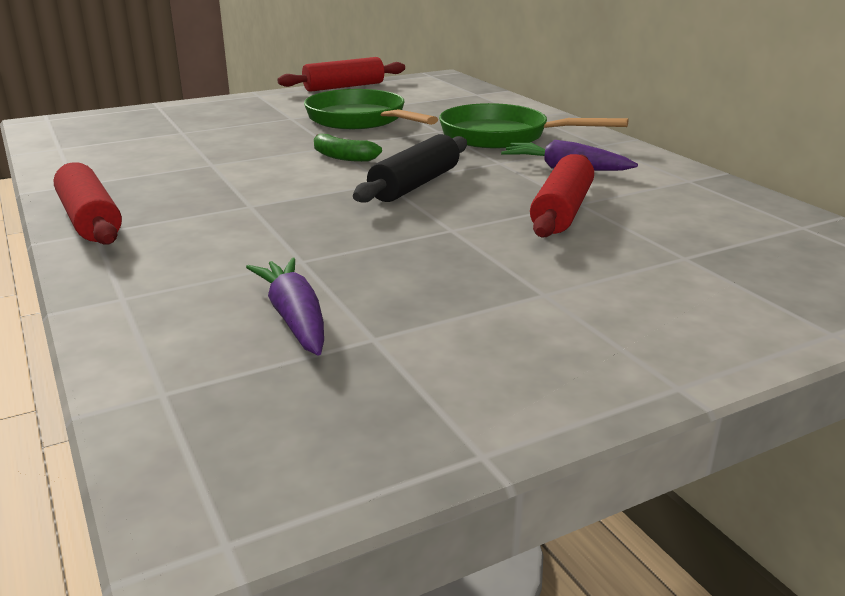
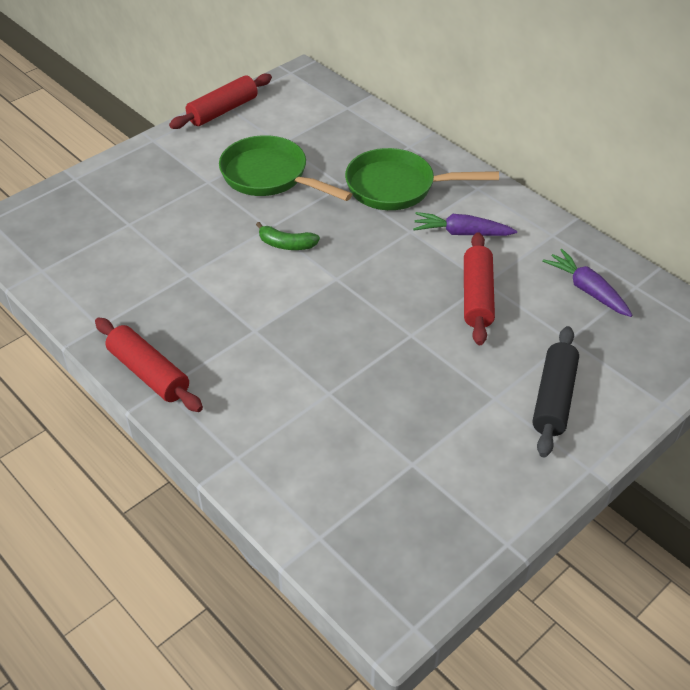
camera: 15 degrees left, 20 degrees up
purple carrot [246,258,324,356] -> purple carrot moved to [542,249,633,317]
black rolling pin [353,134,467,203] -> black rolling pin moved to [532,326,579,458]

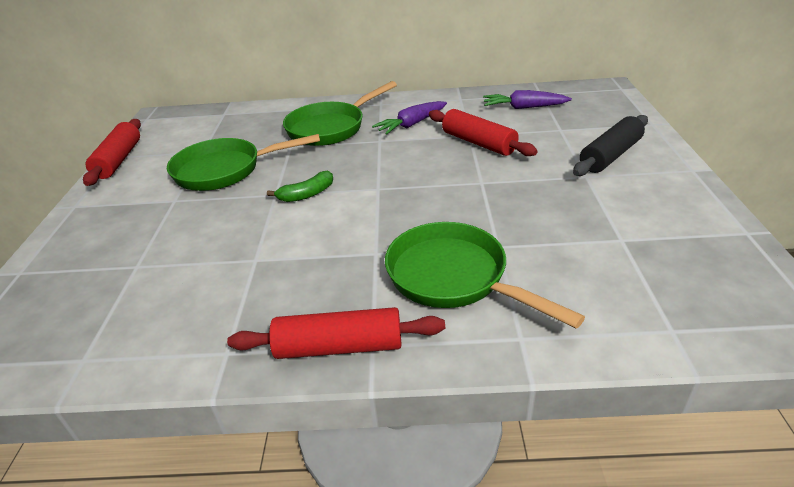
camera: 45 degrees left, 10 degrees down
black rolling pin [532,326,579,458] -> black rolling pin turned 75 degrees clockwise [573,115,648,176]
none -> green pan [385,222,585,329]

